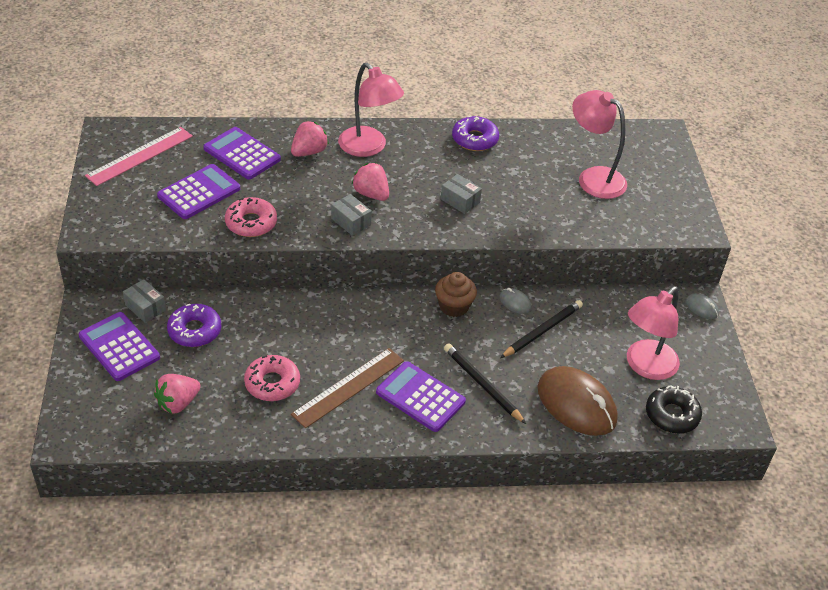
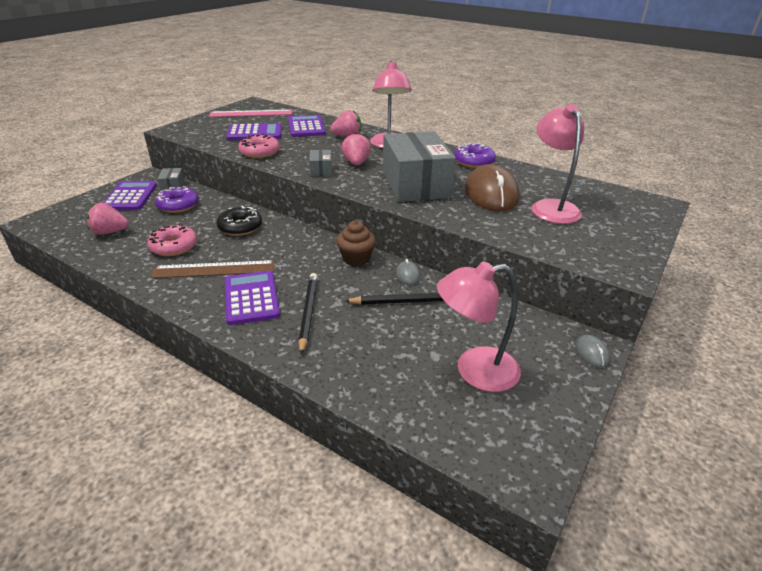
camera: 40 degrees right, 10 degrees down
grey box [441,174,482,214] -> grey box [383,131,456,202], size x2.43
brown mouse [538,366,618,436] -> brown mouse moved to [465,164,520,211]
black donut [646,385,702,434] -> black donut moved to [216,206,262,236]

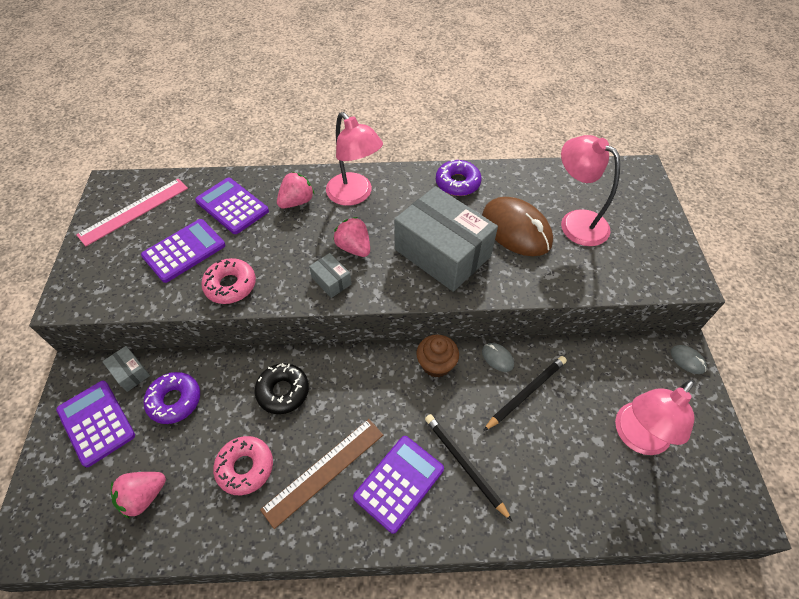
camera: 35 degrees left, 20 degrees up
purple calculator [225,271,280,325] -> purple calculator turned 90 degrees clockwise [353,436,444,534]

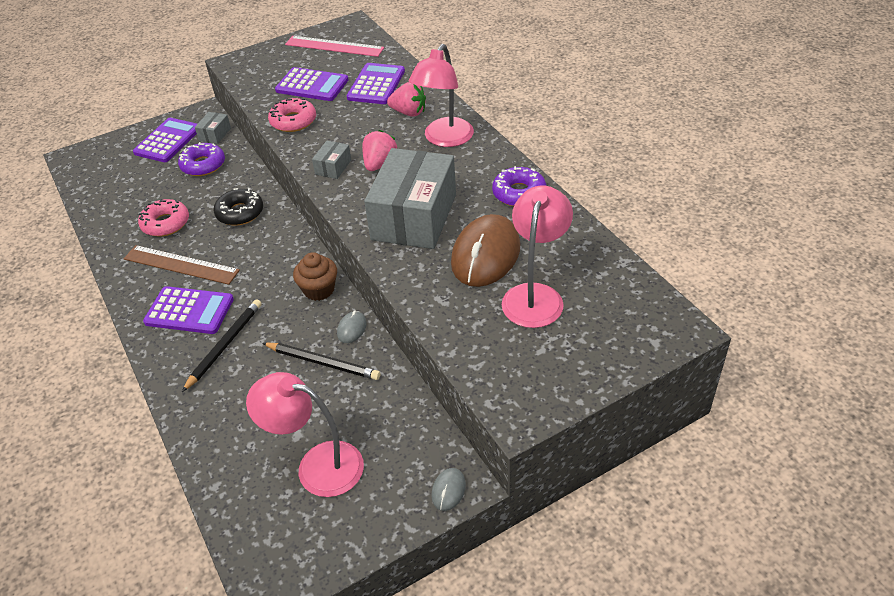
camera: 65 degrees right, 10 degrees down
pink strawberry [111,472,166,518] -> none

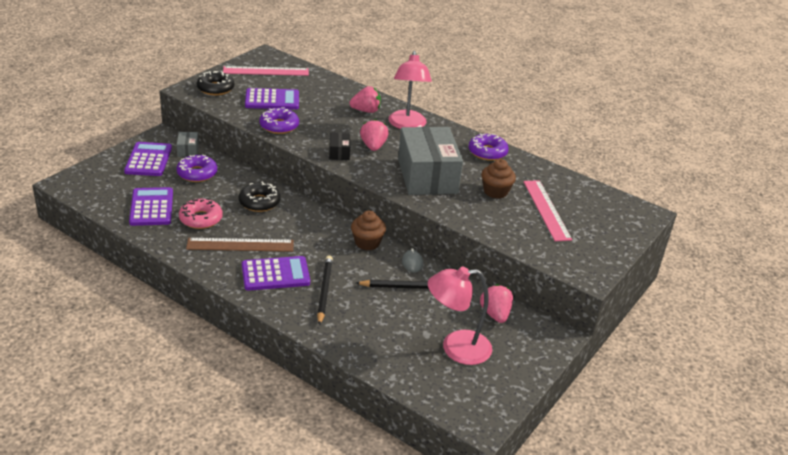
camera: 30 degrees left, 10 degrees down
pink donut [268,98,316,132] -> purple donut [259,107,299,134]
grey box [312,141,351,179] -> black box [329,133,350,160]
purple calculator [347,63,405,104] -> purple calculator moved to [129,187,173,226]
grey mouse [431,468,466,511] -> none
brown mouse [451,214,521,287] -> brown cupcake [481,159,516,199]
pink lamp [502,185,573,328] -> pink ruler [524,180,572,241]
none -> black donut [196,71,235,95]
none -> pink strawberry [480,284,513,323]

